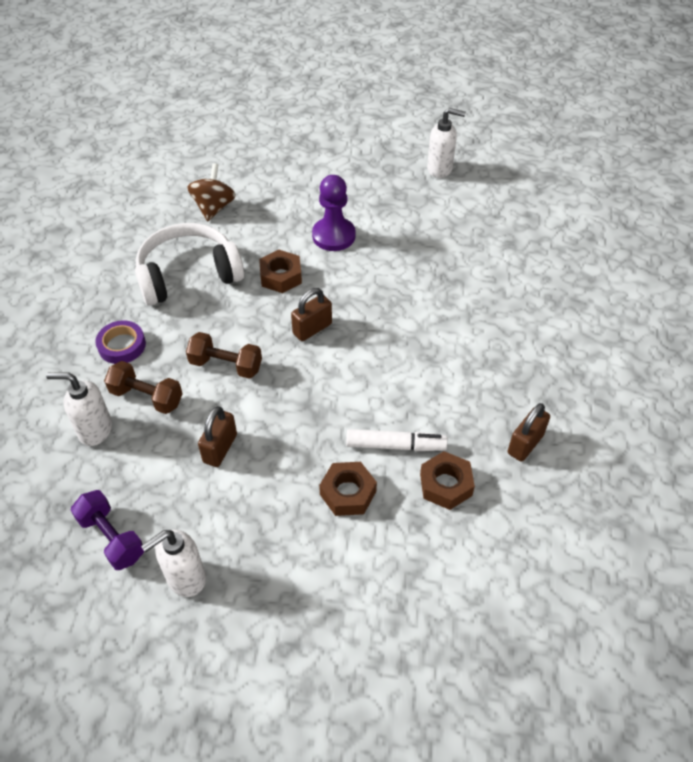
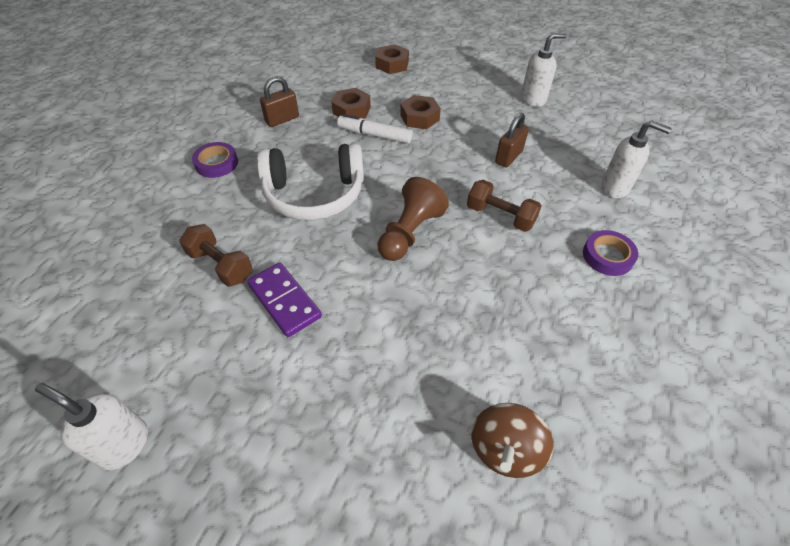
camera: 165 degrees left, 0 degrees up
purple dumbbell [71,490,144,570] -> none
brown dumbbell [104,361,183,414] -> brown dumbbell moved to [179,224,252,287]
white headphones [135,223,244,306] -> white headphones moved to [257,143,364,220]
brown nut [259,250,302,293] -> brown nut moved to [375,44,409,74]
brown padlock [291,288,332,341] -> brown pawn [377,177,449,261]
purple pawn [312,175,356,251] -> none
none -> purple tape [192,142,238,178]
none -> purple domino [247,262,322,337]

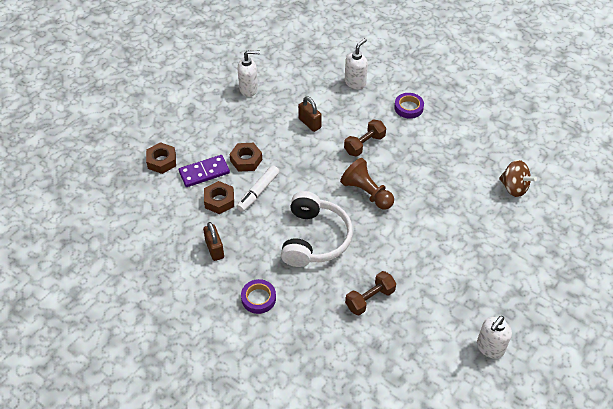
camera: 75 degrees left, 0 degrees up
purple domino [247,262,322,337] -> purple domino moved to [179,155,230,187]
white soap dispenser [521,33,567,107] -> white soap dispenser turned 90 degrees clockwise [238,50,260,97]

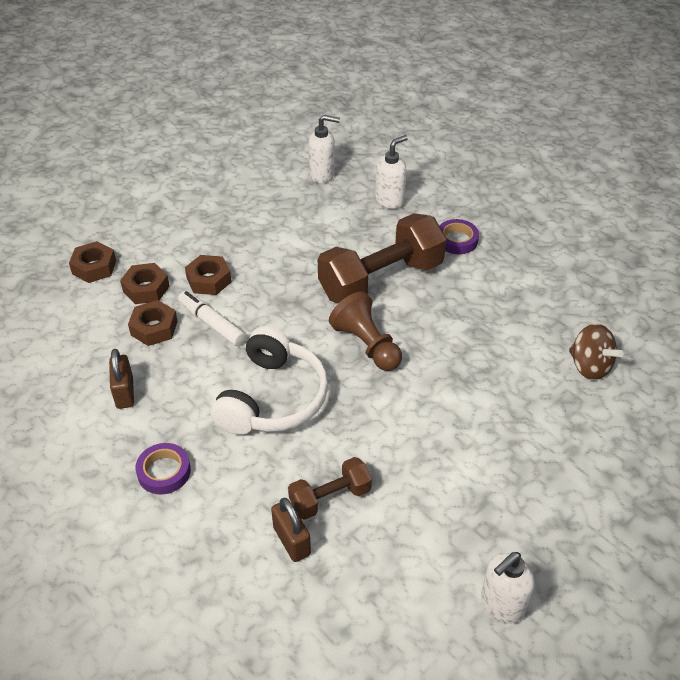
camera: 10 degrees right, 5 degrees down
purple domino [179,155,230,187] -> brown nut [120,263,170,304]
white marker [237,165,279,212] -> white marker turned 90 degrees clockwise [178,291,246,346]
white soap dispenser [238,50,260,97] -> white soap dispenser moved to [309,115,340,183]
brown padlock [298,96,322,132] -> brown padlock moved to [271,498,311,562]
brown dumbbell [344,119,386,157] -> brown dumbbell [318,213,447,303], size x1.94

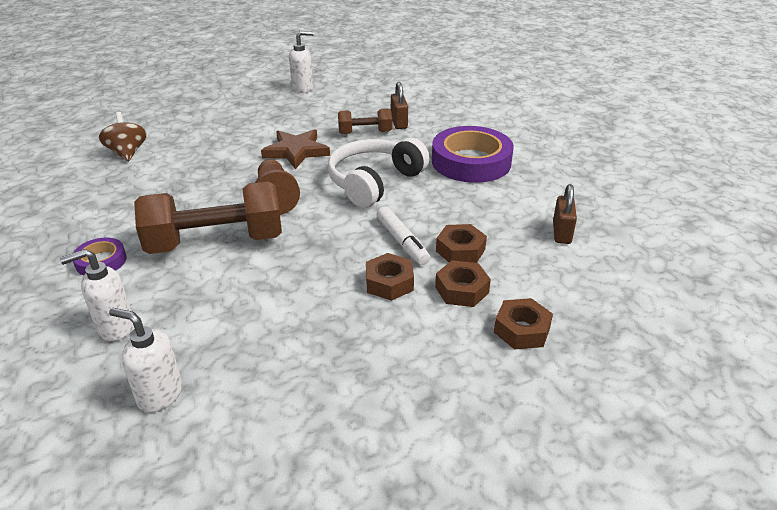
camera: 160 degrees left, 10 degrees down
brown padlock [109,349,134,409] -> brown padlock moved to [553,184,577,244]
purple tape [136,443,191,495] -> purple tape [432,126,514,183], size x2.04
none -> brown star [261,129,330,169]

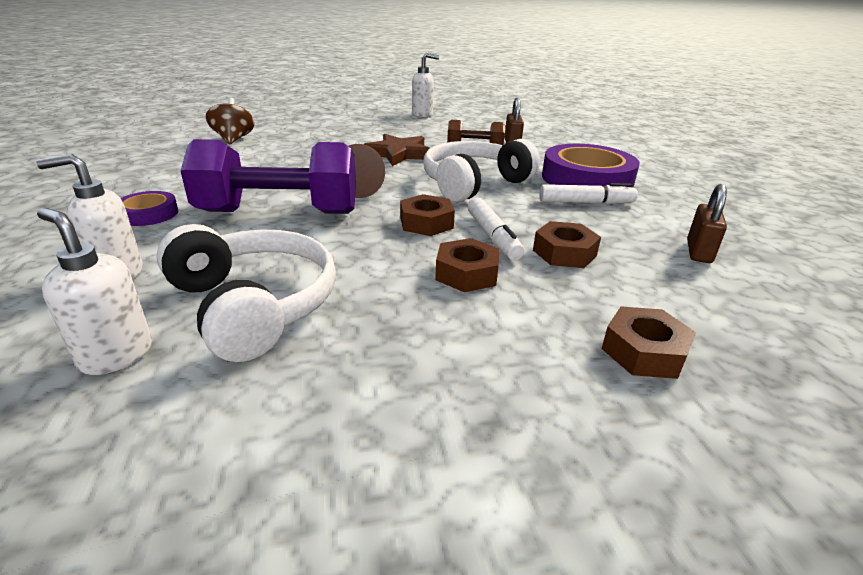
camera: 10 degrees right, 5 degrees down
brown dumbbell [134,181,282,254] -> purple dumbbell [180,139,356,214]
brown nut [435,260,491,307] -> brown nut moved to [400,194,455,236]
none -> white headphones [156,224,336,362]
none -> white marker [539,183,638,204]

